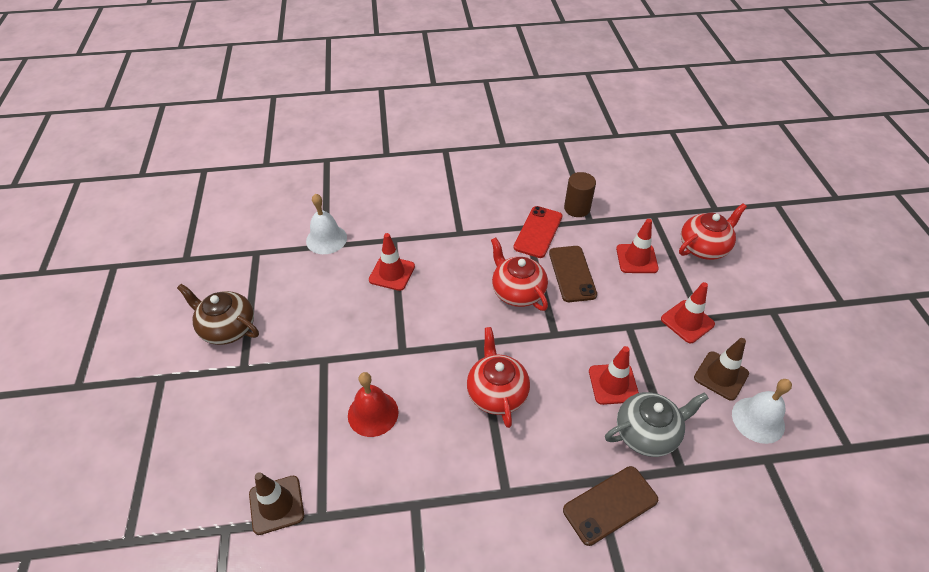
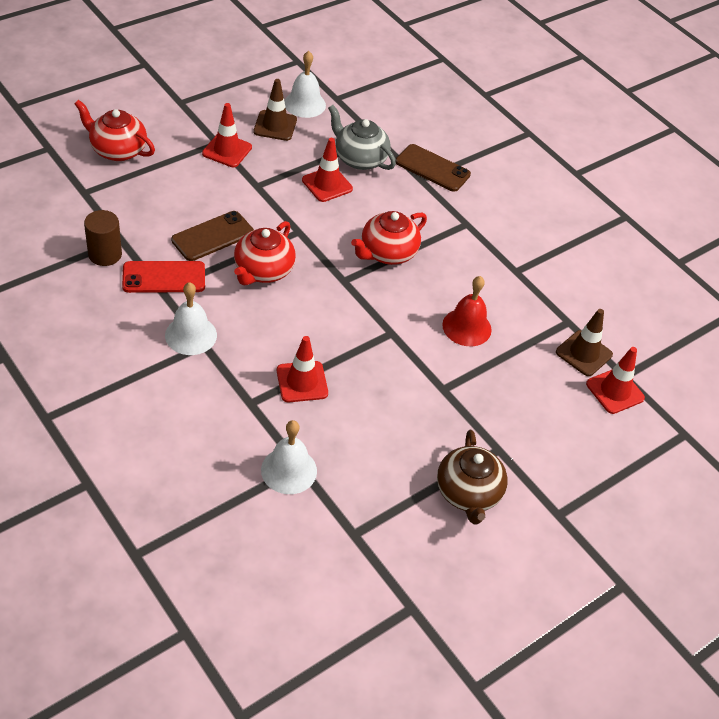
camera: 125 degrees left, 0 degrees up
red traffic cone [616,219,659,273] -> red traffic cone moved to [586,347,645,414]
none -> white bell [165,282,217,355]

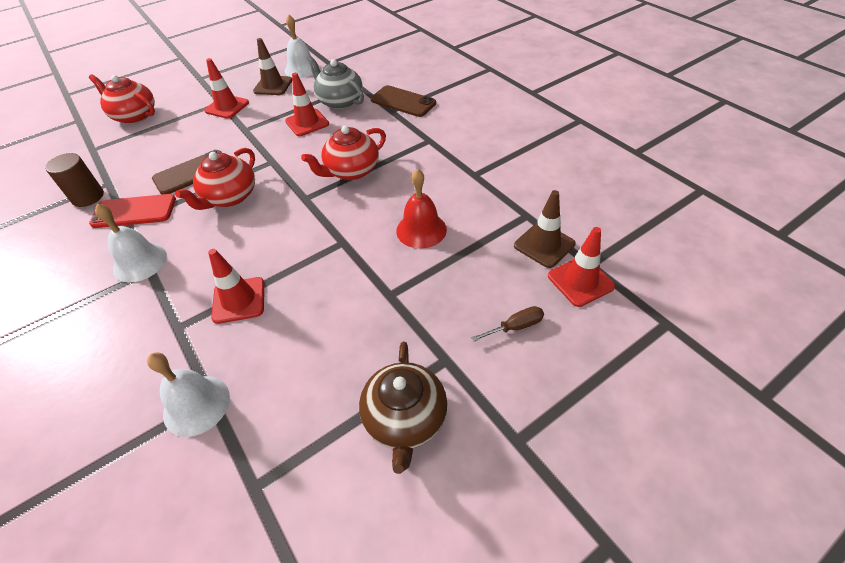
camera: 10 degrees right, 0 degrees up
none -> brown screwdriver [471,306,544,341]

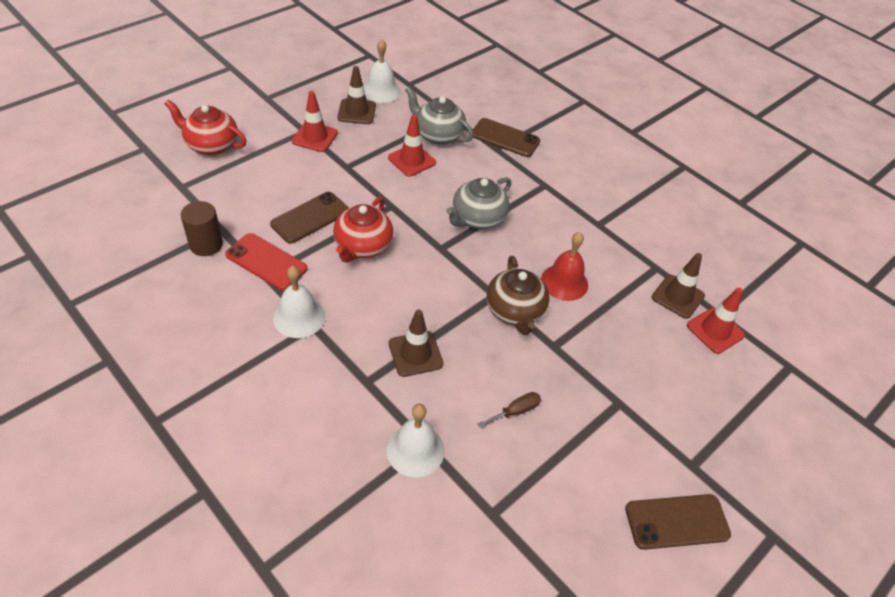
camera: 15 degrees left, 0 degrees up
red phone [89,194,176,228] -> red phone turned 45 degrees clockwise [225,233,308,290]
red traffic cone [208,249,264,324] -> brown traffic cone [389,309,443,377]
red teapot [301,126,386,180] -> grey teapot [446,177,511,229]
brown teapot [359,341,448,474] -> brown teapot moved to [486,256,550,335]
brown screwdriver [471,306,544,341] -> brown screwdriver moved to [478,392,541,427]
none -> brown phone [625,494,731,550]

